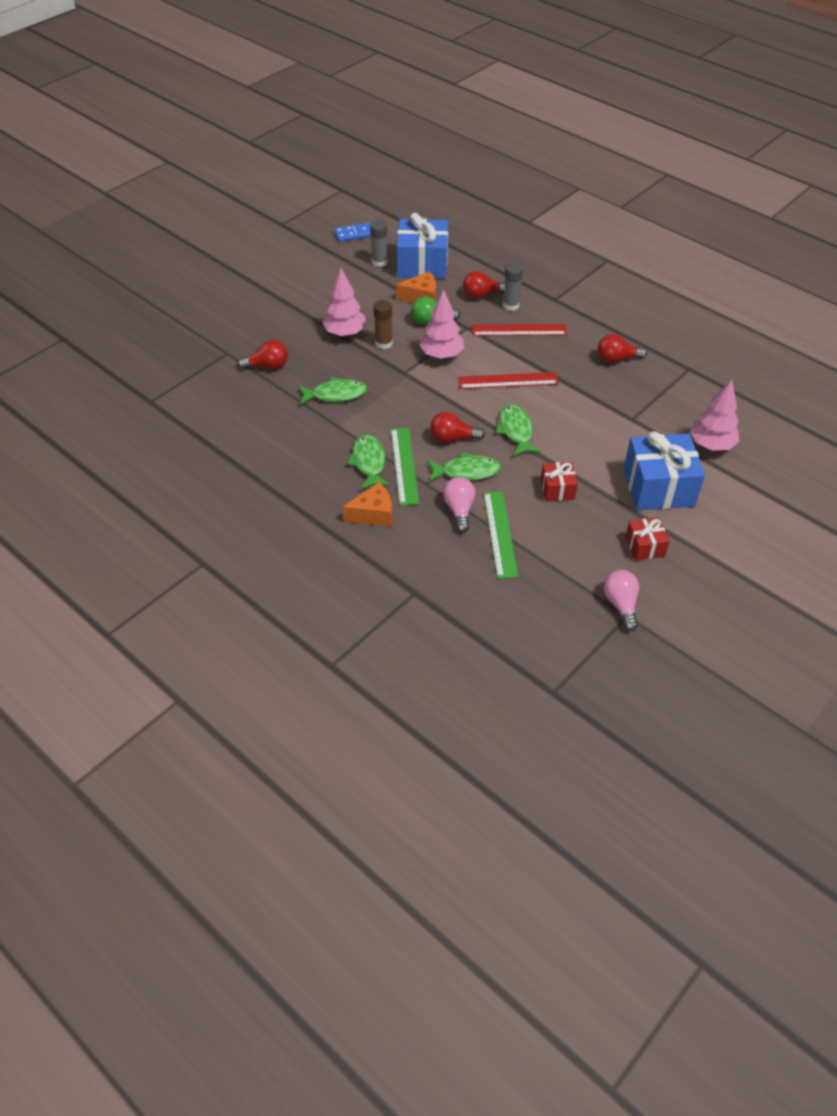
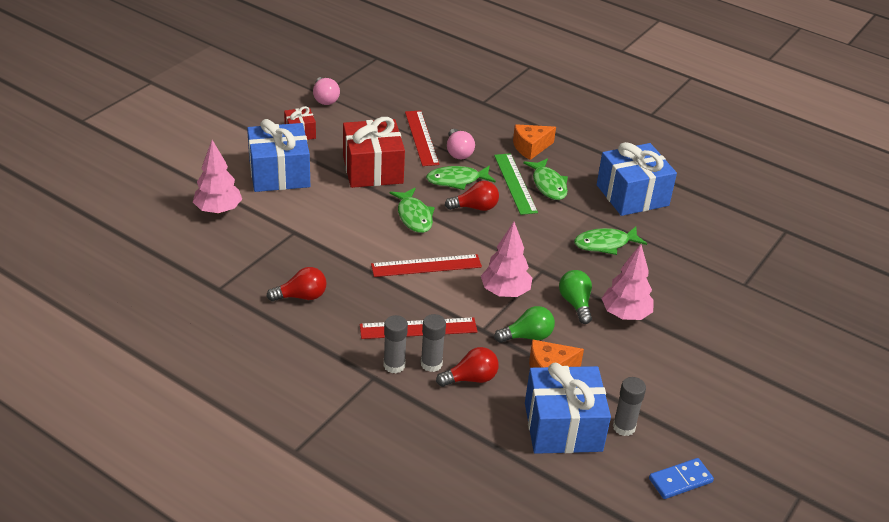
camera: 170 degrees right, 10 degrees down
red light bulb [237,340,288,369] -> none
brown glue stick [373,300,393,349] -> green light bulb [559,270,592,324]
green ruler [484,491,518,578] -> red ruler [405,110,439,166]
red gift [541,462,578,501] -> red gift [343,117,405,188], size x1.96
none -> grey glue stick [383,315,408,373]
none -> blue gift [597,142,677,216]

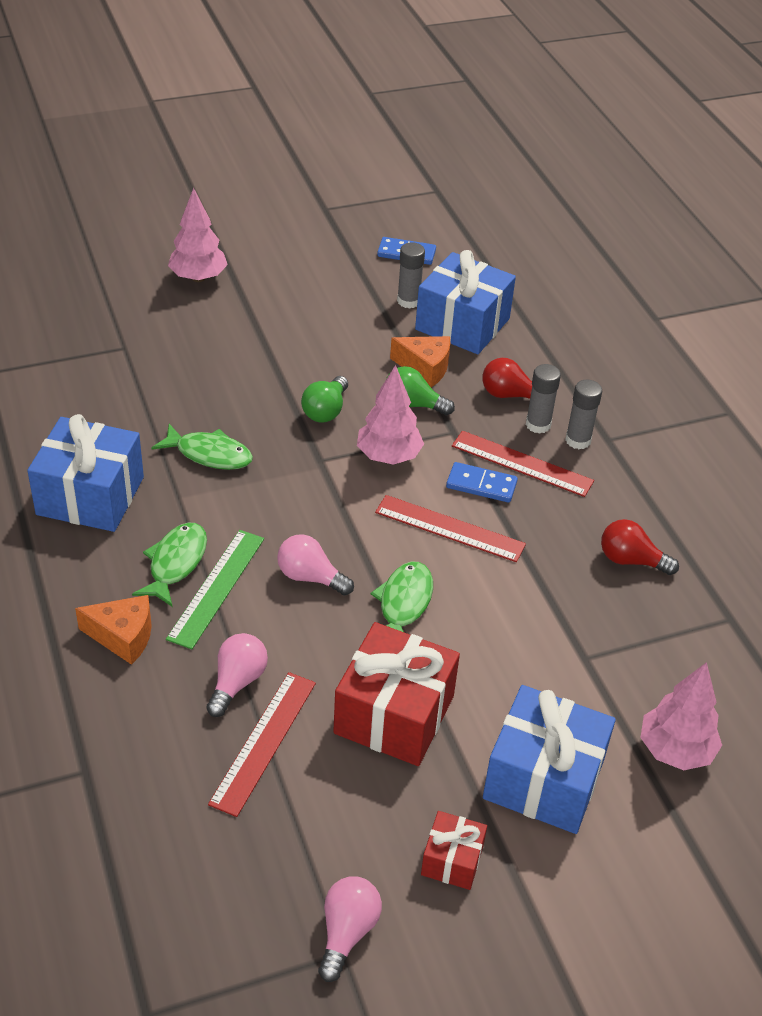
camera: 145 degrees left, 5 degrees up
green fish [426,166,496,190] -> none
red light bulb [445,181,499,211] -> pink light bulb [277,534,354,596]
pink tree [601,244,654,320] -> pink tree moved to [168,188,228,282]
none -> blue domino [446,462,518,503]

